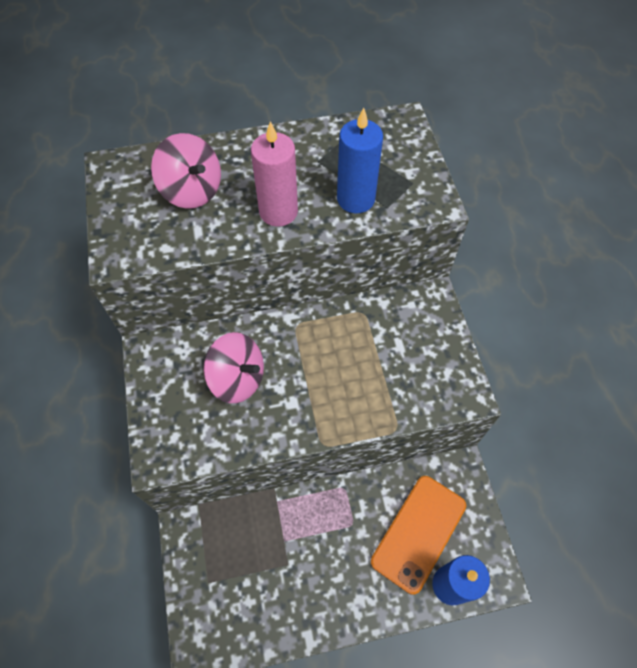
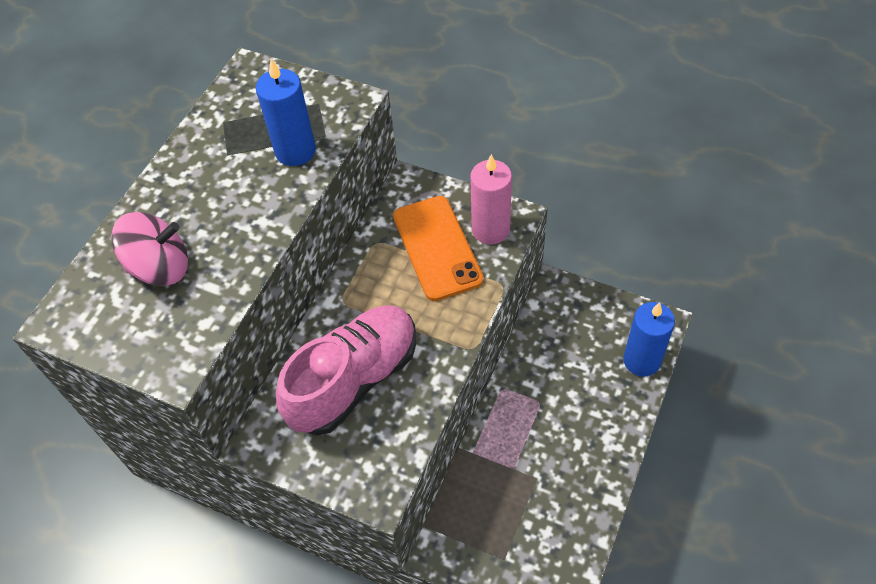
camera: 50 degrees left, 5 degrees down
pink spinning top [204,332,264,403] -> pink shoe [276,306,416,436]
pink candle [251,121,298,227] -> pink candle moved to [471,154,512,244]
orange phone [371,476,466,595] -> orange phone moved to [393,196,484,301]

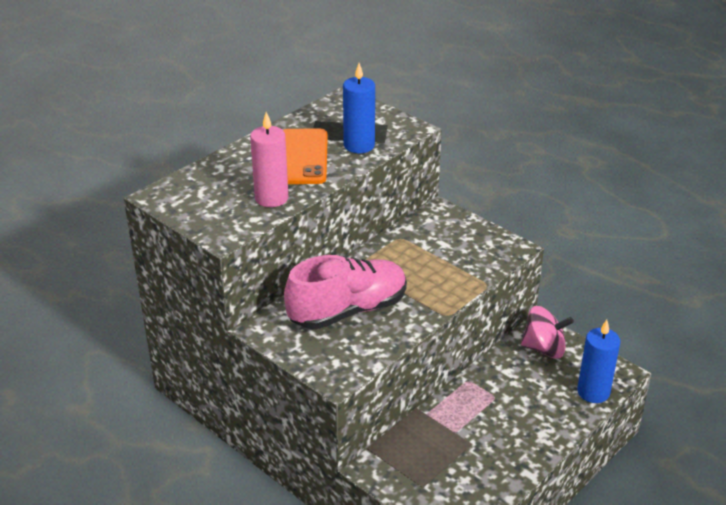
camera: 15 degrees right, 20 degrees down
pink spinning top [111,212,188,286] -> pink spinning top moved to [521,306,574,359]
orange phone [393,196,484,301] -> orange phone moved to [283,129,328,184]
pink candle [471,154,512,244] -> pink candle moved to [250,112,288,207]

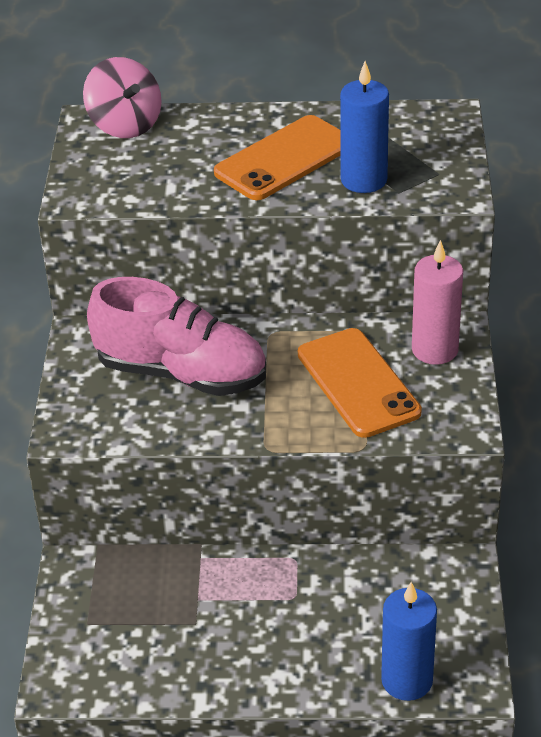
camera: 50 degrees right, 5 degrees up
pink candle [250,112,288,207] -> pink candle moved to [412,240,463,365]
pink spinning top [521,306,574,359] -> pink spinning top moved to [83,57,162,138]
none -> orange phone [298,328,422,438]

